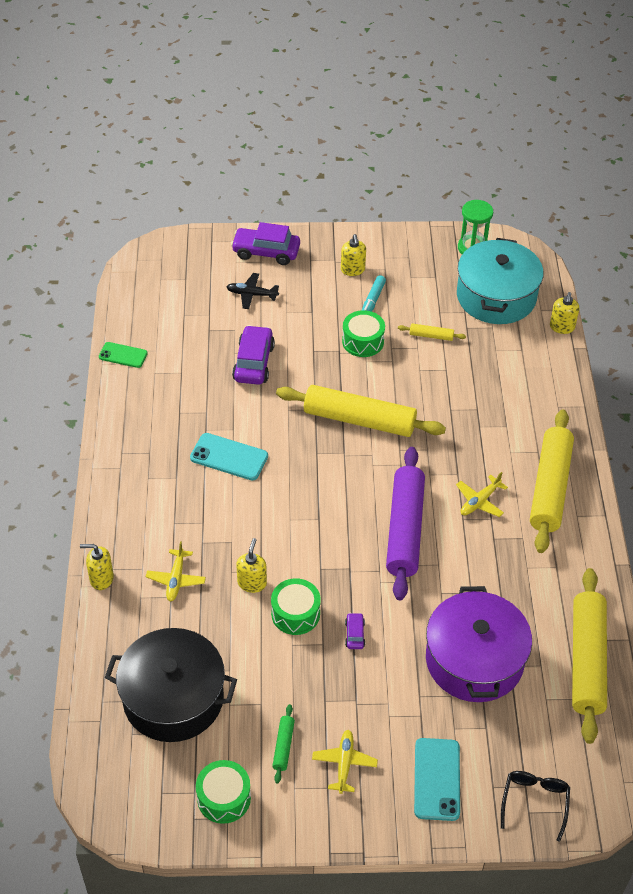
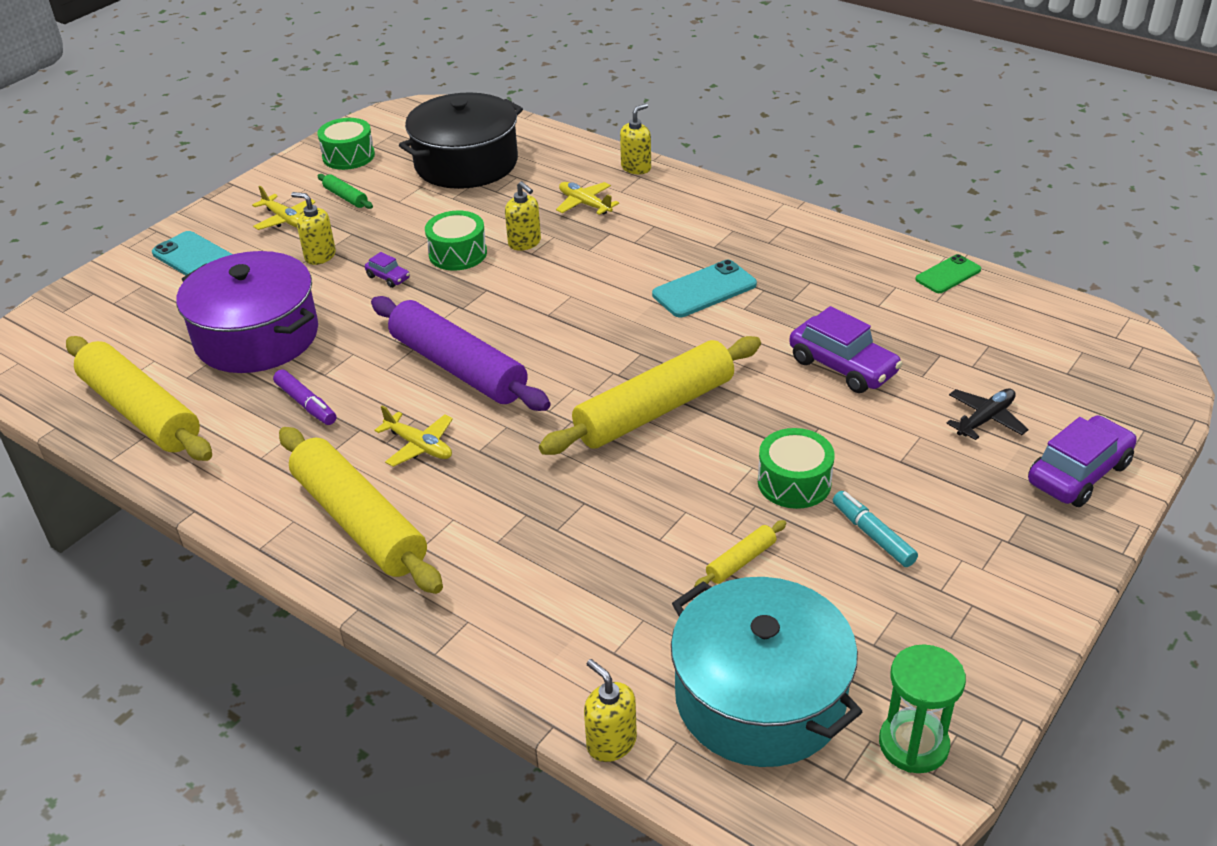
camera: 130 degrees right, 10 degrees down
yellow soap dispenser [341,234,366,276] -> yellow soap dispenser moved to [291,192,336,265]
yellow plane [456,472,508,517] -> yellow plane turned 135 degrees clockwise [374,406,453,467]
black glasses [501,771,570,842] -> none
none -> purple marker [273,369,336,425]

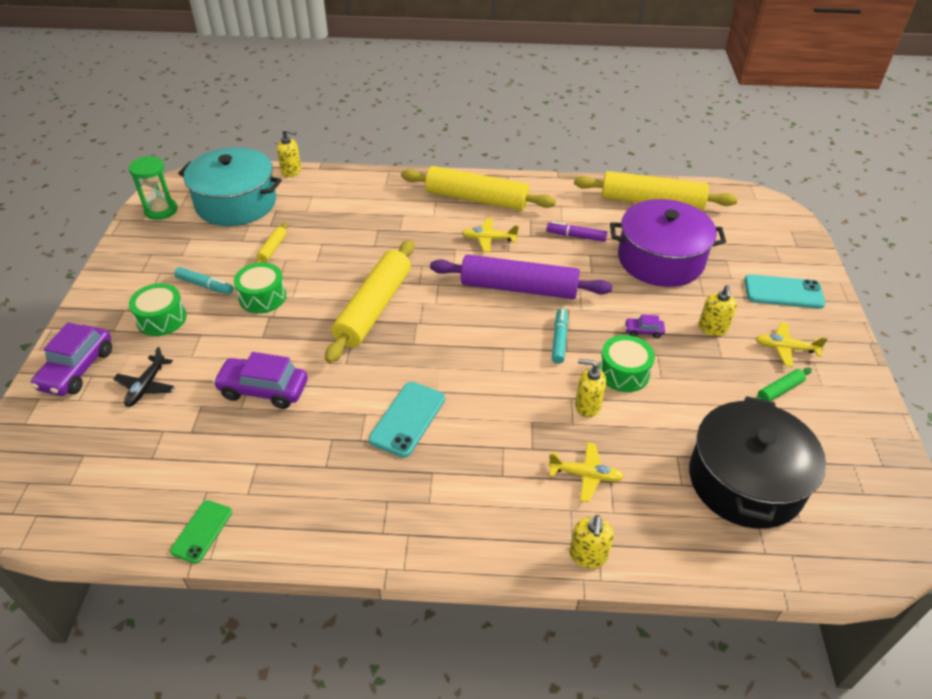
camera: 145 degrees right, 5 degrees up
yellow soap dispenser [291,192,336,265] -> yellow soap dispenser turned 105 degrees clockwise [698,285,737,336]
green drum [317,118,375,170] -> green drum moved to [129,283,187,336]
green rolling pin [317,174,373,209] -> green rolling pin turned 45 degrees counterclockwise [756,368,812,401]
none -> turquoise marker [552,308,568,364]

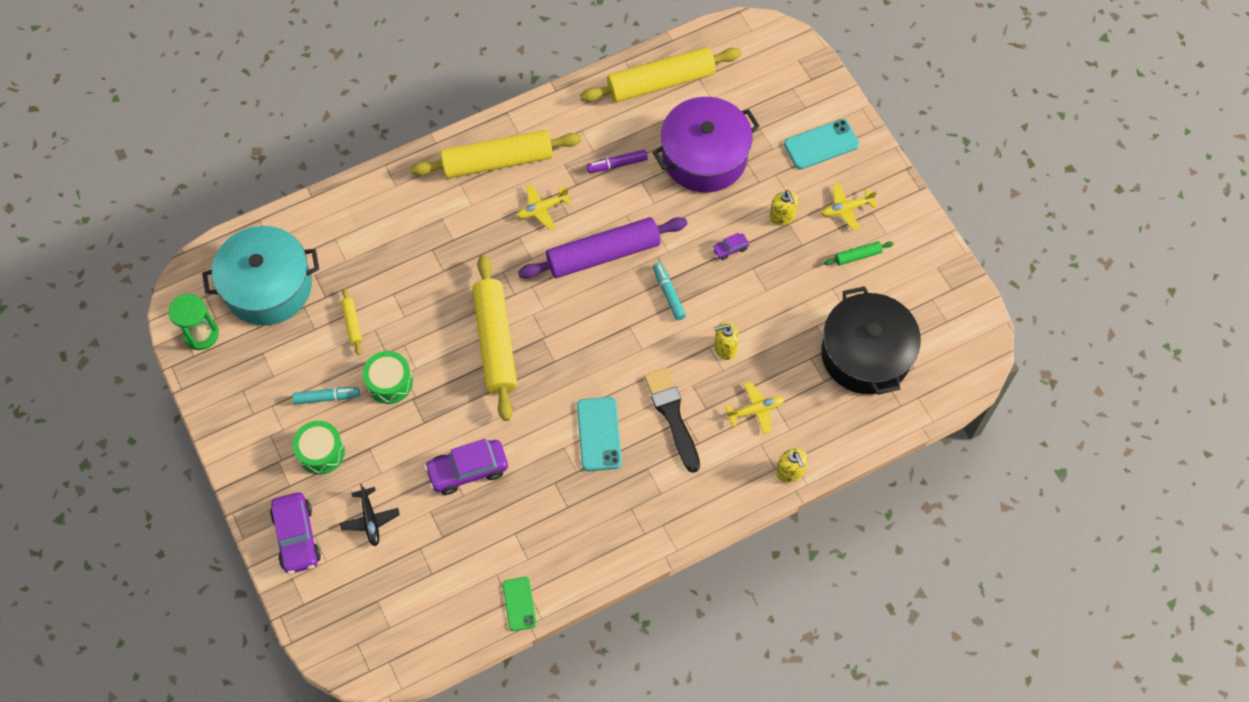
camera: 30 degrees left, 20 degrees up
yellow soap dispenser [277,129,301,177] -> none
green drum [599,335,655,392] -> none
green rolling pin [756,368,812,401] -> green rolling pin turned 45 degrees clockwise [824,241,893,266]
none -> black brush [644,368,700,473]

